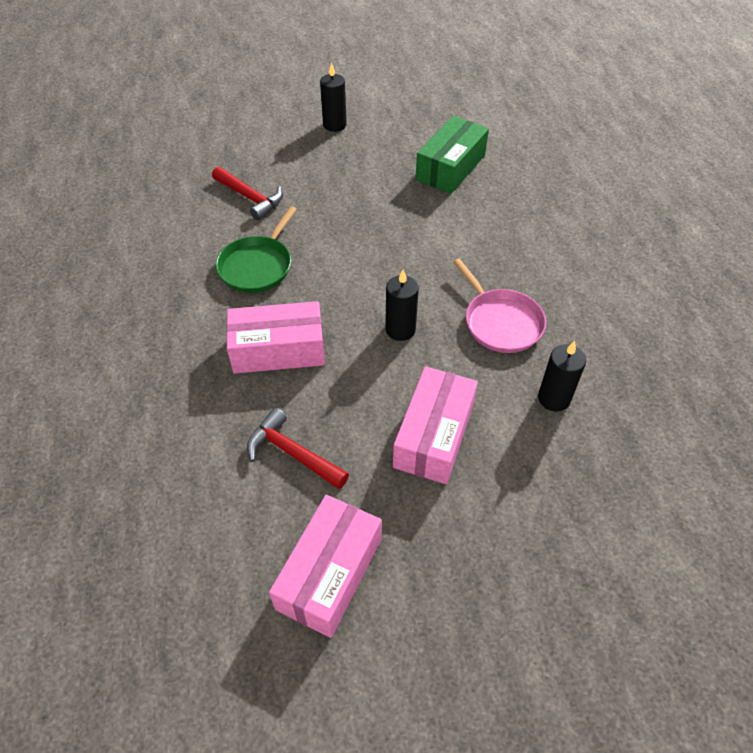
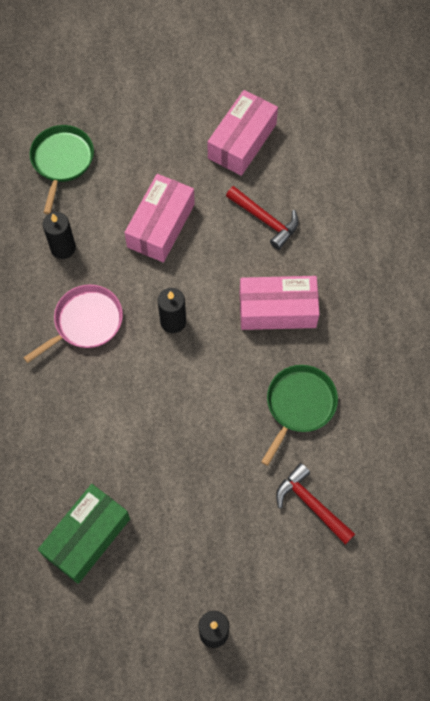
camera: 175 degrees left, 15 degrees up
pink pan [453,258,546,353] -> pink pan turned 75 degrees clockwise [23,285,123,363]
none -> green pan [29,125,94,214]

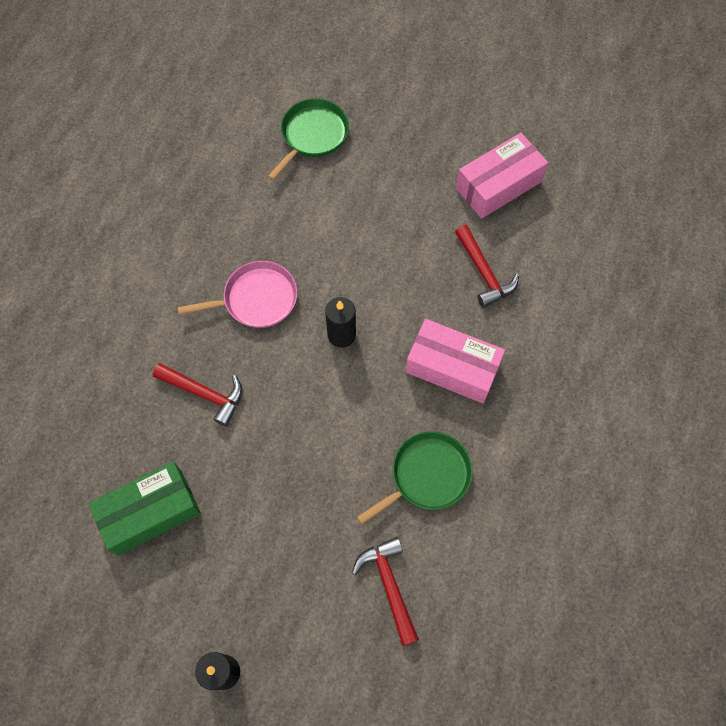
camera: 25 degrees right, 0 degrees up
black candle [43,212,76,259] -> none
pink box [124,174,195,262] -> none
none -> red hammer [153,363,243,427]

